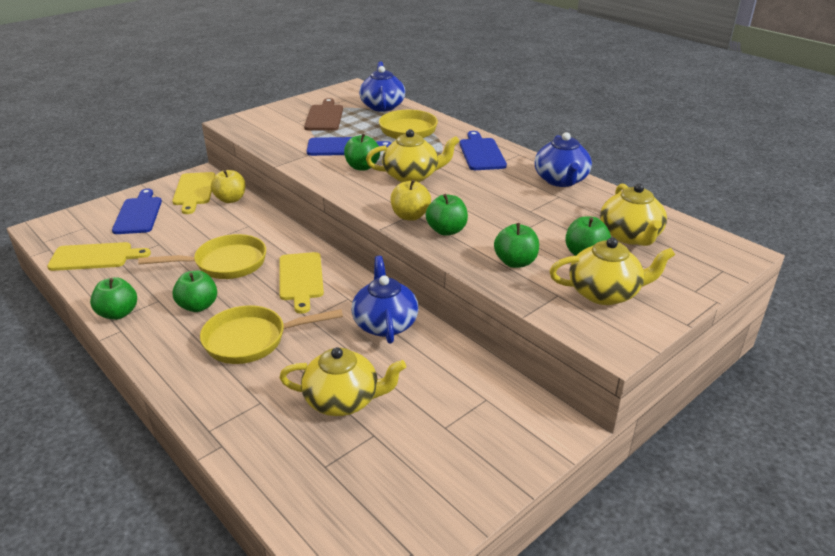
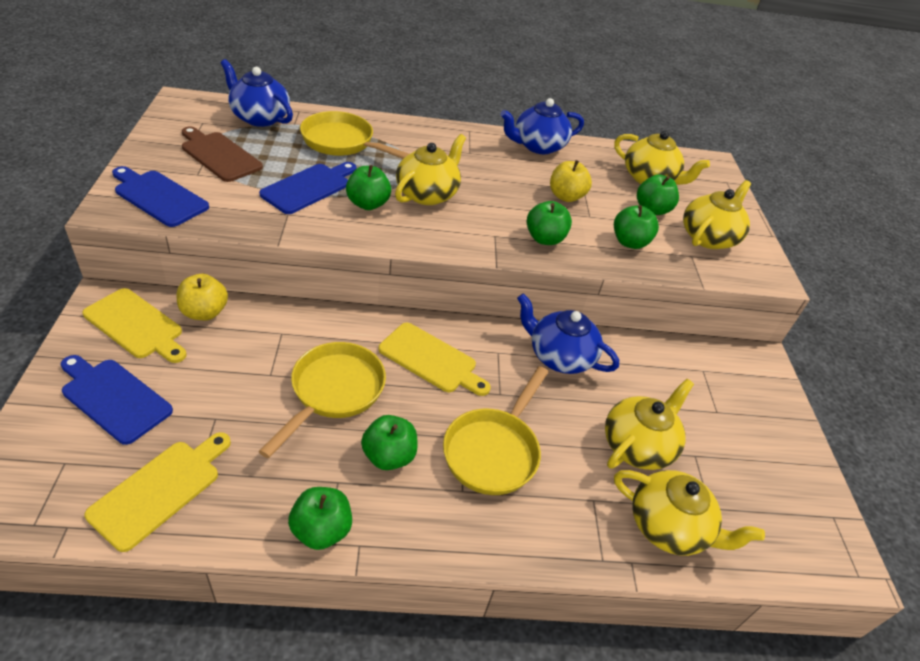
camera: 55 degrees left, 10 degrees up
yellow apple [391,180,431,221] -> yellow apple moved to [550,160,592,202]
blue cutting board [460,131,507,170] -> blue cutting board moved to [112,166,209,227]
blue teapot [534,132,592,187] -> blue teapot turned 120 degrees clockwise [500,98,584,154]
none -> yellow teapot [614,470,765,556]

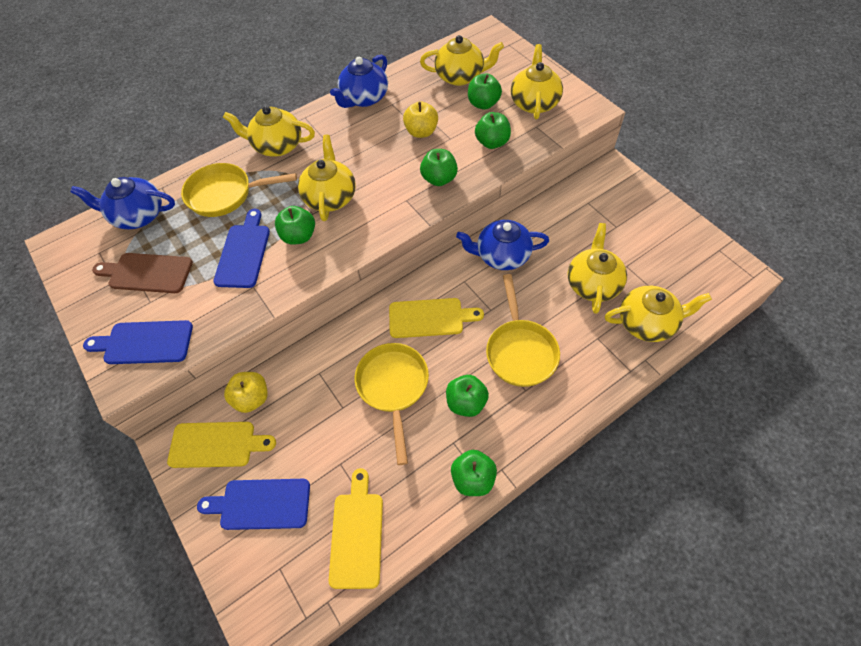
camera: 25 degrees left, 15 degrees up
none -> yellow teapot [223,106,315,157]

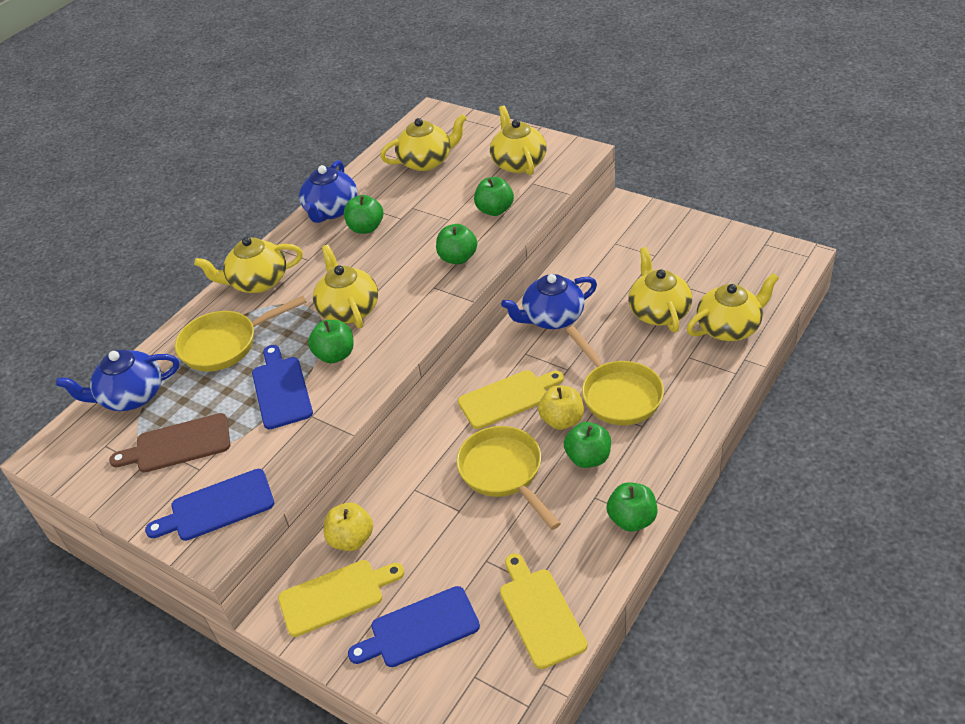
camera: 20 degrees left, 15 degrees down
yellow apple [403,101,438,138] -> yellow apple moved to [538,385,584,430]
green apple [468,74,502,110] -> green apple moved to [344,195,383,234]

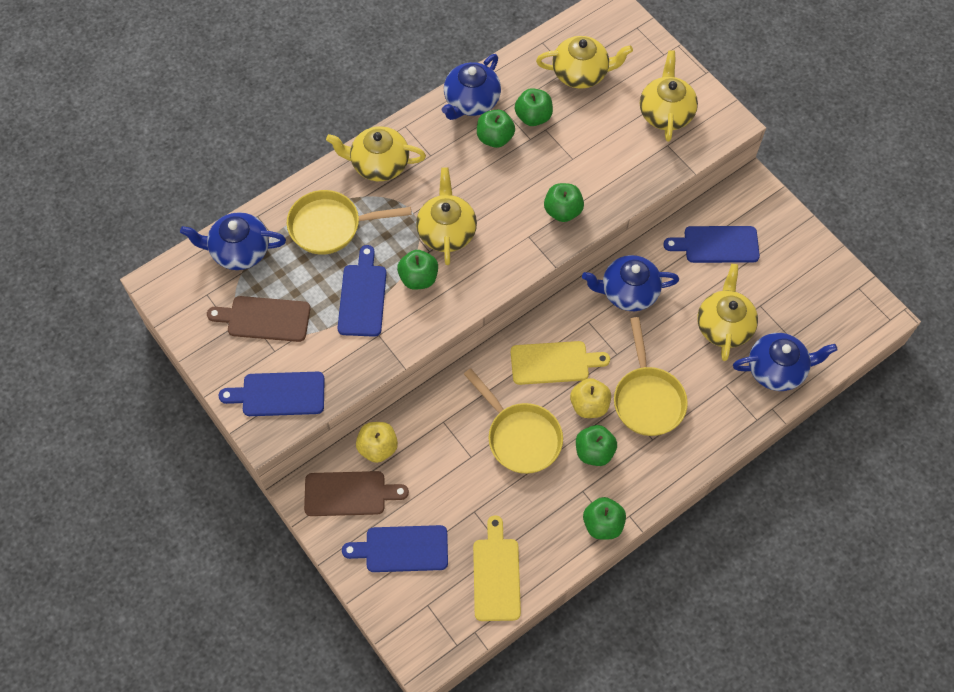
camera: 15 degrees right, 20 degrees up
yellow cutting board [278,560,405,637] -> brown cutting board [304,471,409,516]
yellow pan [456,426,561,530] -> yellow pan turned 150 degrees clockwise [464,368,563,474]
green apple [474,177,514,216] -> green apple moved to [515,88,553,126]
yellow teapot [687,273,779,341] -> blue teapot [733,333,838,391]
none -> blue cutting board [663,226,760,263]

